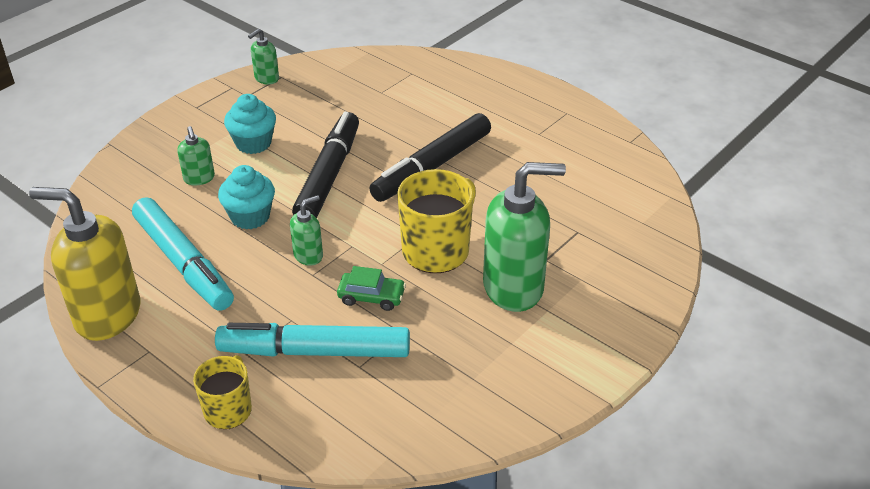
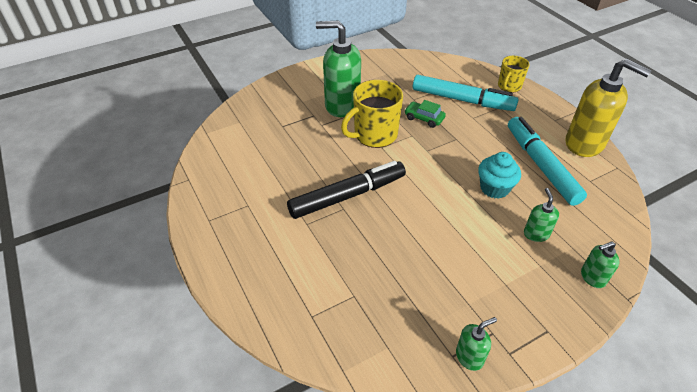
camera: 160 degrees left, 5 degrees up
turquoise cupcake [224,94,276,154] -> none
green soap dispenser [290,195,323,266] -> green soap dispenser moved to [581,241,619,288]
black marker [292,112,359,218] -> none

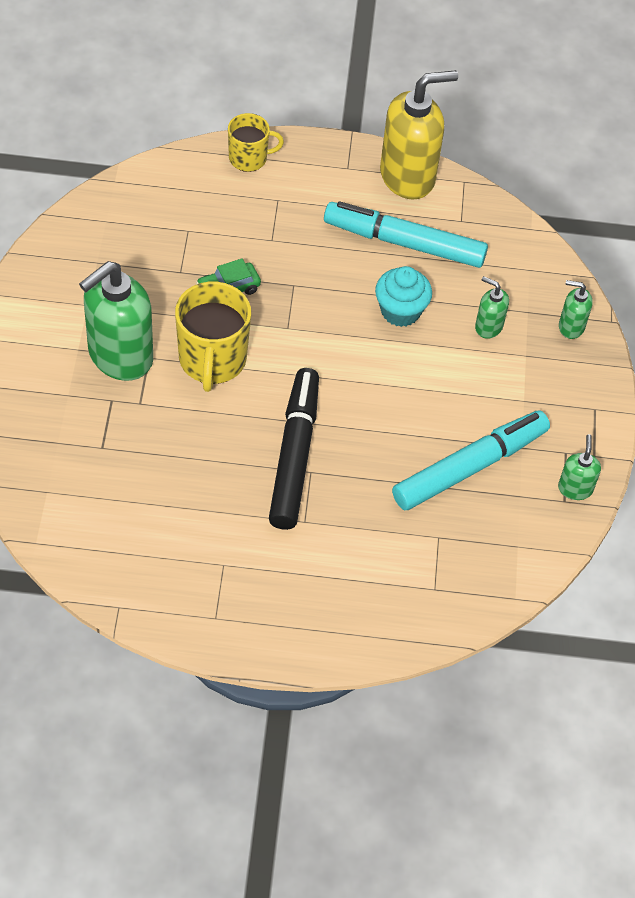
camera: 60 degrees left, 10 degrees up
turquoise marker [413,75,519,111] -> turquoise marker moved to [392,410,550,510]
yellow mug [498,56,529,93] -> yellow mug turned 75 degrees counterclockwise [228,113,284,172]
green soap dispenser [581,241,619,288] -> green soap dispenser turned 90 degrees clockwise [559,280,593,339]

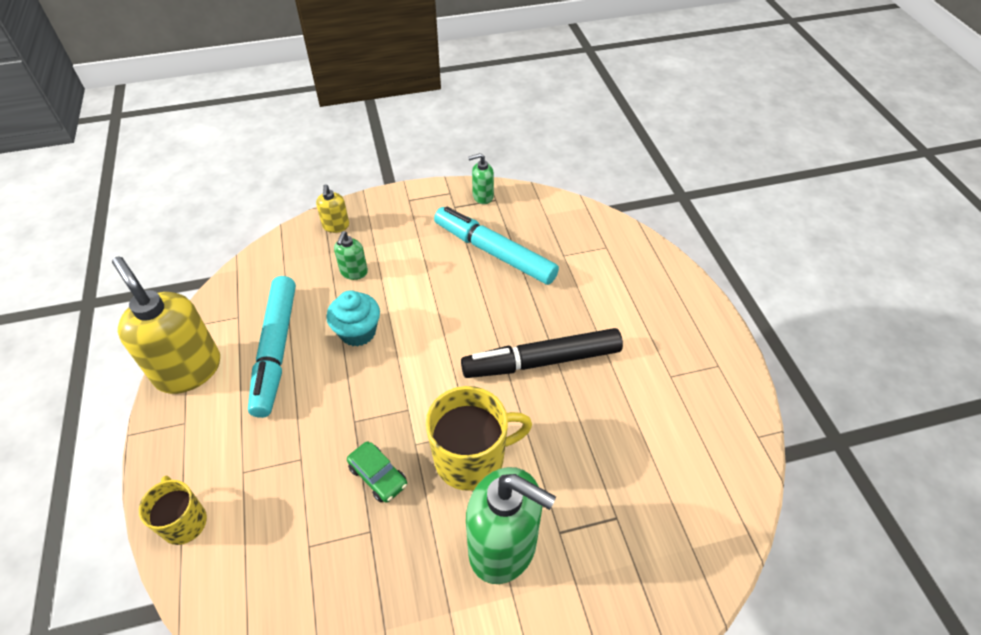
camera: 105 degrees left, 5 degrees down
green soap dispenser [559,280,593,339] -> yellow soap dispenser [316,184,349,233]

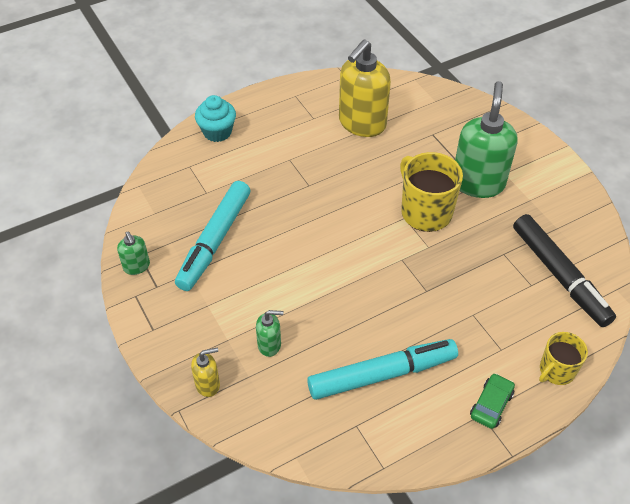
camera: 105 degrees left, 0 degrees up
yellow soap dispenser [112,256,220,394] -> yellow soap dispenser moved to [339,39,391,137]
turquoise cupcake [326,290,380,347] -> turquoise cupcake moved to [195,95,236,142]
green car [347,441,407,503] -> green car moved to [470,373,515,429]
black marker [461,328,623,378] -> black marker moved to [513,214,616,327]

